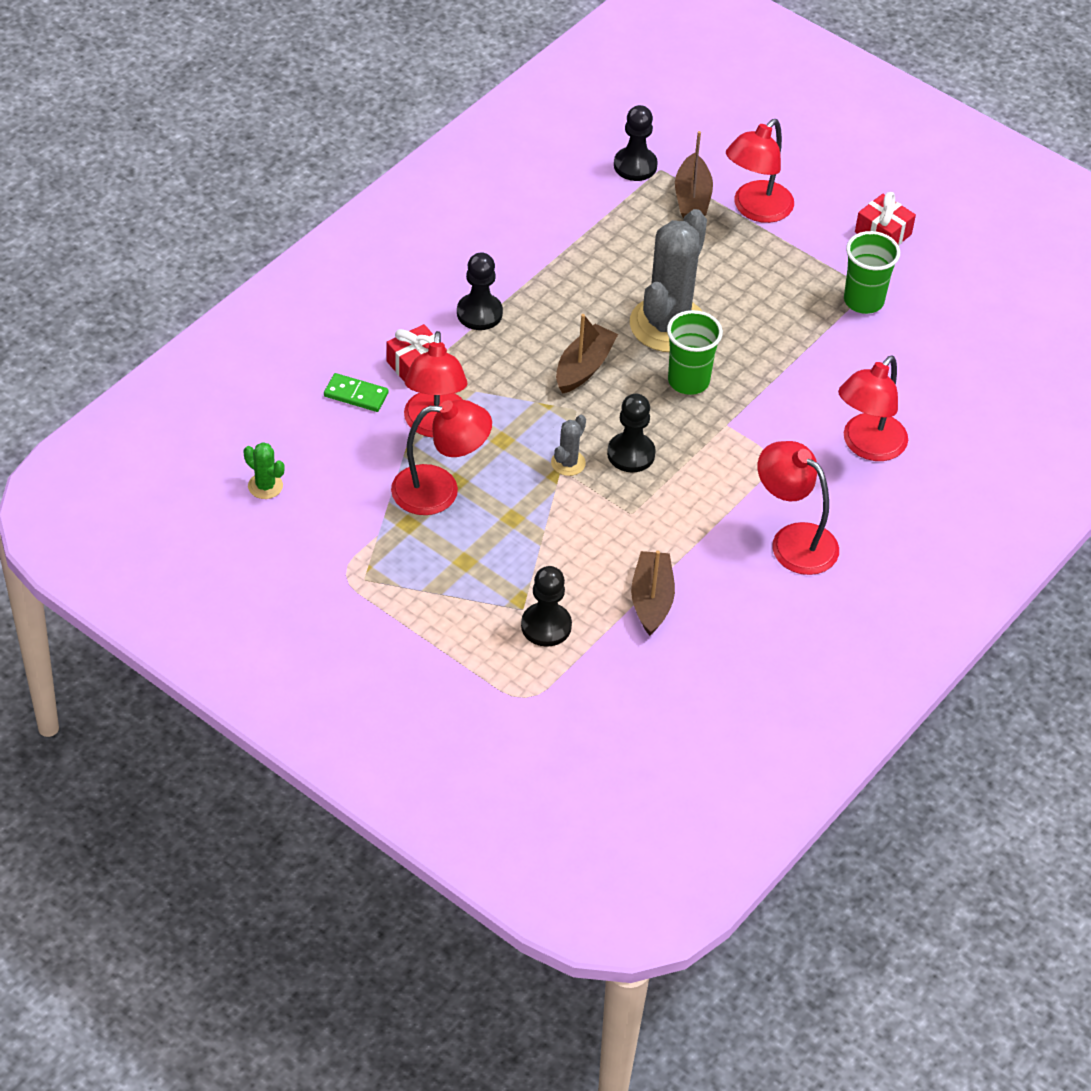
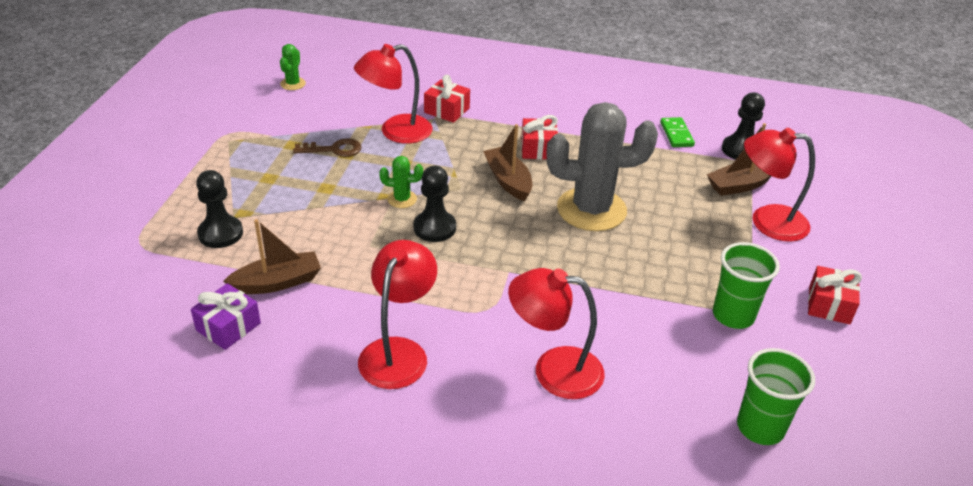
camera: 65 degrees right, 10 degrees down
green domino [324,373,389,412] -> green domino moved to [660,117,695,147]
red lamp [391,400,492,515] -> brown key [293,138,362,157]
black pawn [457,252,503,330] -> none
grey cactus [551,415,586,476] -> green cactus [379,156,423,208]
brown boat [556,314,618,394] -> brown boat turned 120 degrees counterclockwise [483,124,532,201]
green cup [667,310,723,395] -> green cup moved to [737,348,815,445]
none -> purple gift [191,283,261,350]
none -> red gift [521,115,558,159]

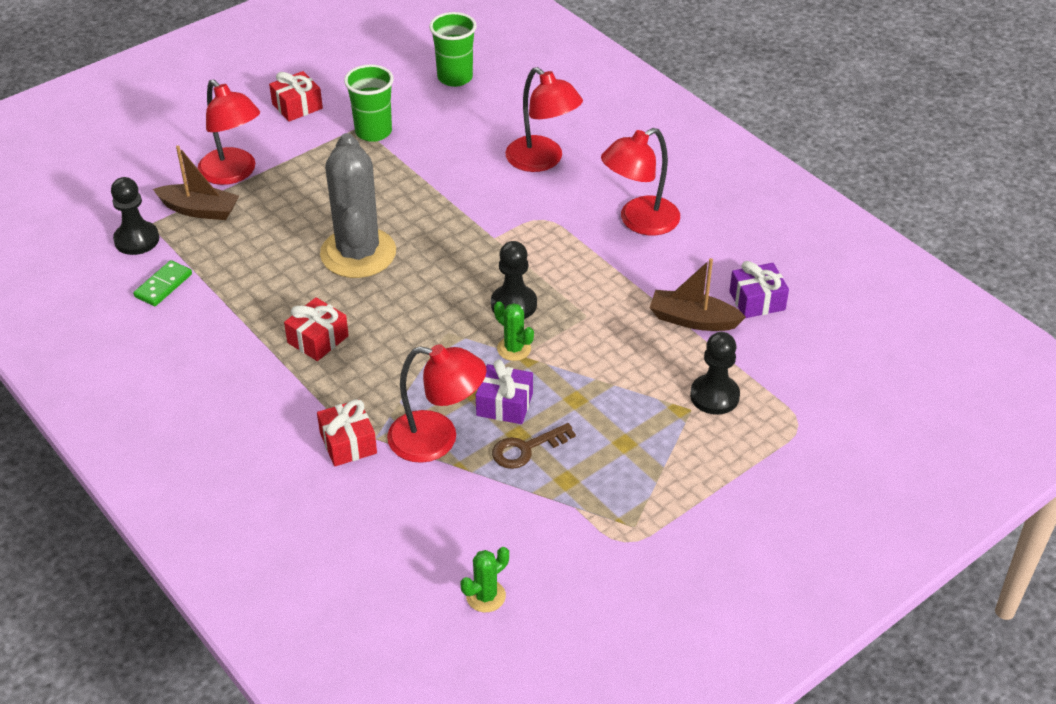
camera: 140 degrees left, 5 degrees up
brown key [293,138,362,157] -> brown key turned 60 degrees counterclockwise [492,423,576,469]
brown boat [483,124,532,201] -> none
grey cactus [547,102,658,231] -> grey cactus turned 45 degrees clockwise [320,133,396,278]
none -> purple gift [476,359,533,424]

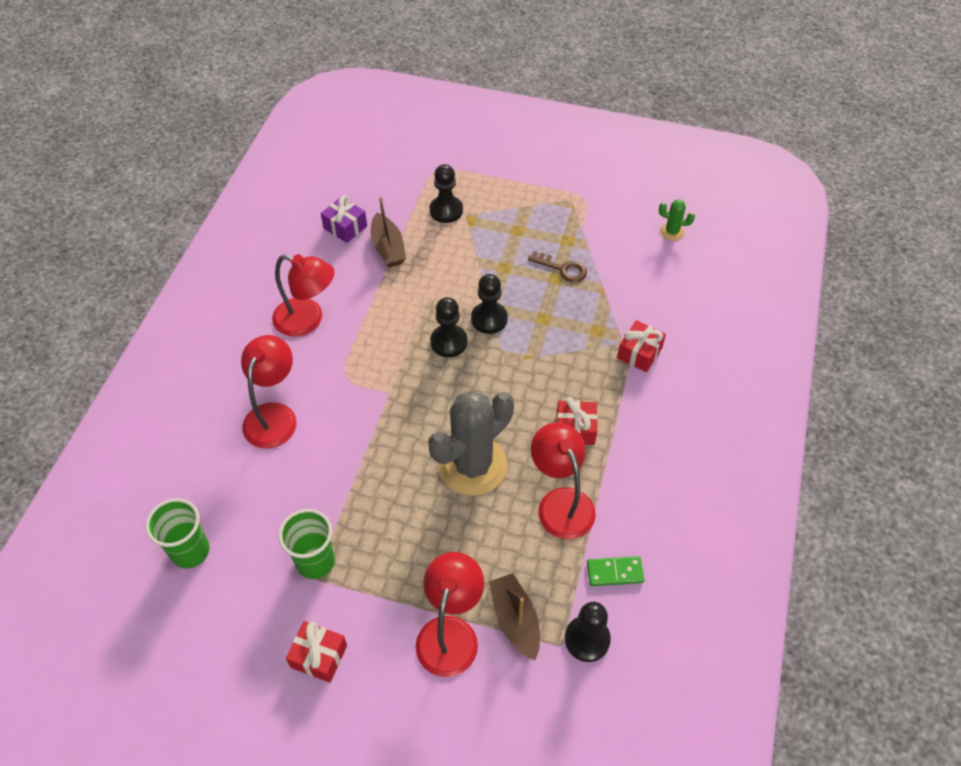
camera: 125 degrees left, 10 degrees up
red lamp [387,344,486,463] -> red lamp moved to [531,422,596,539]
purple gift [476,359,533,424] -> none
green cactus [494,302,534,361] -> black pawn [471,274,508,334]

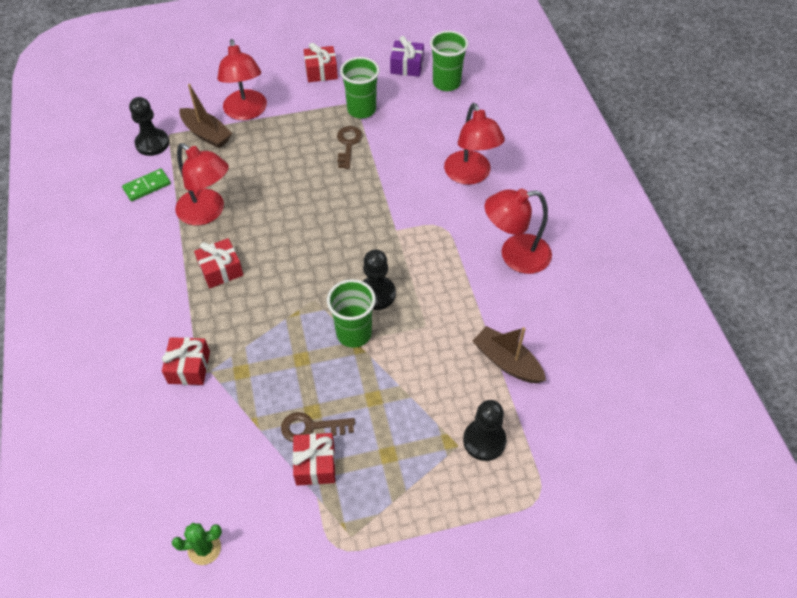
camera: 150 degrees right, 0 degrees up
purple gift [321,195,367,243] -> purple gift moved to [390,36,424,77]
grey cactus [428,390,514,496] -> none
black pawn [471,274,508,334] -> green cup [327,279,376,348]
none -> red gift [292,433,335,486]
none -> brown key [337,126,363,169]

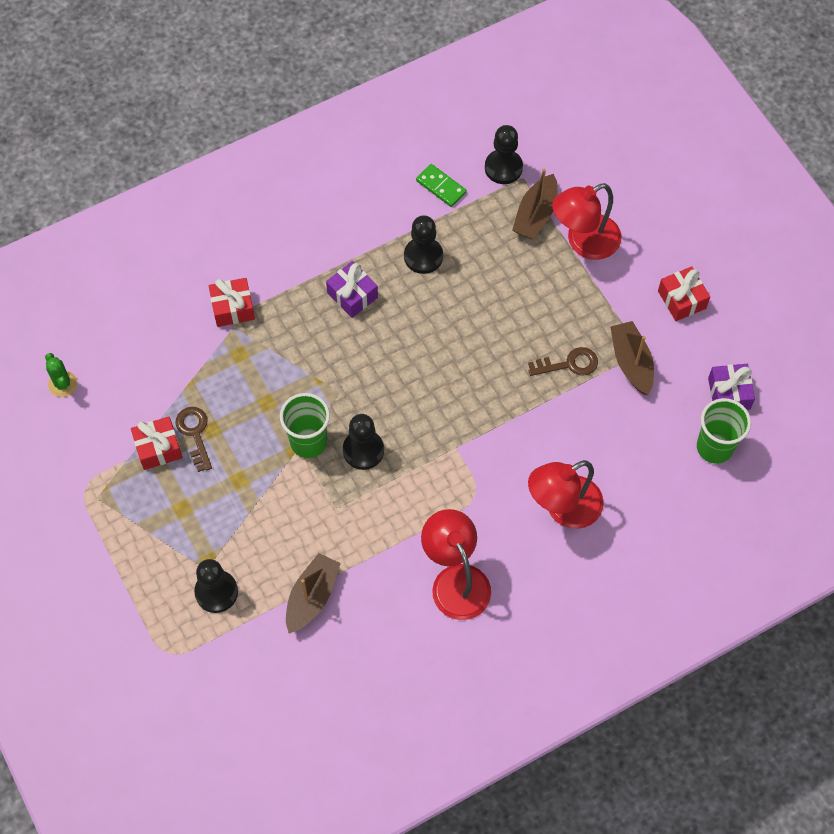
camera: 75 degrees right, 10 degrees up
red lamp [175,143,229,225] -> black pawn [404,215,443,274]
red gift [194,238,243,288] -> purple gift [326,261,378,318]
green cup [340,57,380,118] -> brown boat [610,321,654,395]

